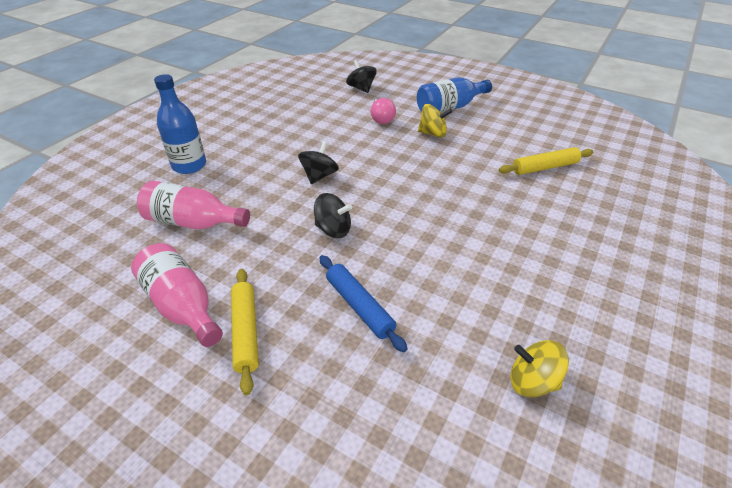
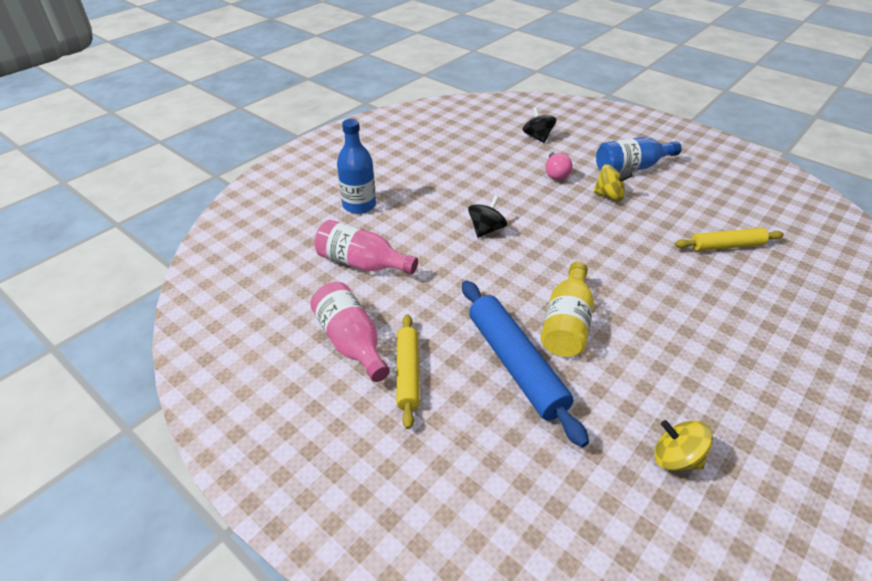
camera: 10 degrees right, 0 degrees up
black spinning top [314,193,352,238] -> none
blue rolling pin [319,255,408,352] -> blue rolling pin [462,280,589,447], size x1.62
none -> yellow bottle [541,261,594,357]

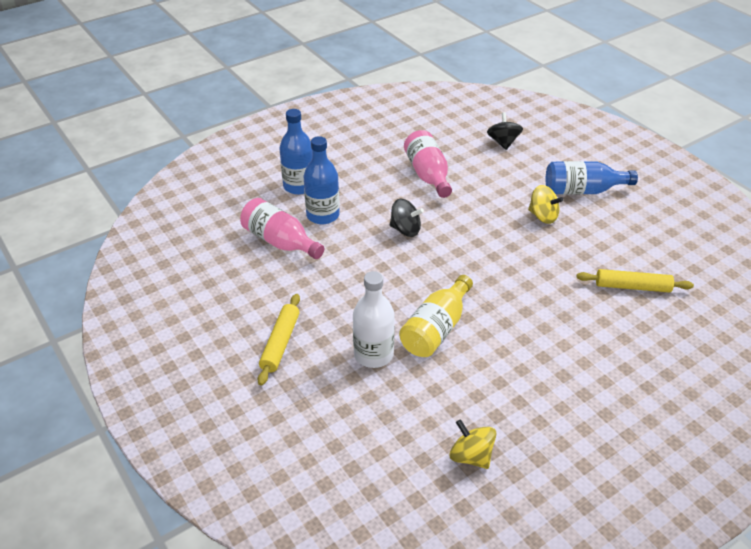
camera: 15 degrees right, 0 degrees up
pink bottle [310,282,390,382] -> pink bottle moved to [404,130,452,198]
blue rolling pin [462,280,589,447] -> white bottle [353,271,395,368]
black spinning top [468,196,507,238] -> black spinning top turned 60 degrees clockwise [390,199,424,237]
pink light bulb [545,152,573,180] -> none
none -> blue bottle [303,136,340,224]

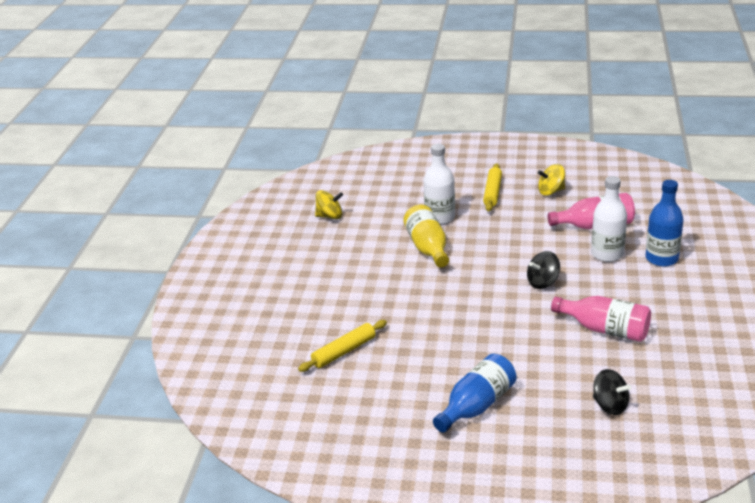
camera: 135 degrees right, 10 degrees down
yellow rolling pin [258,294,300,386] -> yellow rolling pin turned 45 degrees clockwise [483,164,502,212]
blue bottle [303,136,340,224] -> white bottle [591,176,627,262]
yellow spinning top [528,185,564,224] -> yellow spinning top moved to [538,164,565,196]

